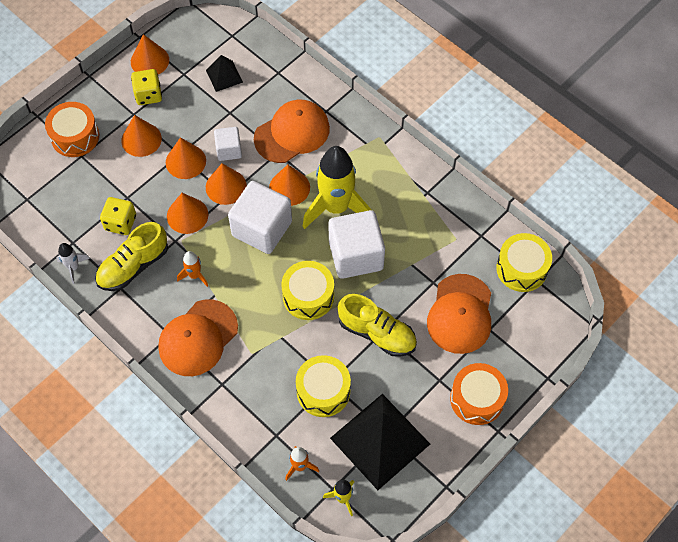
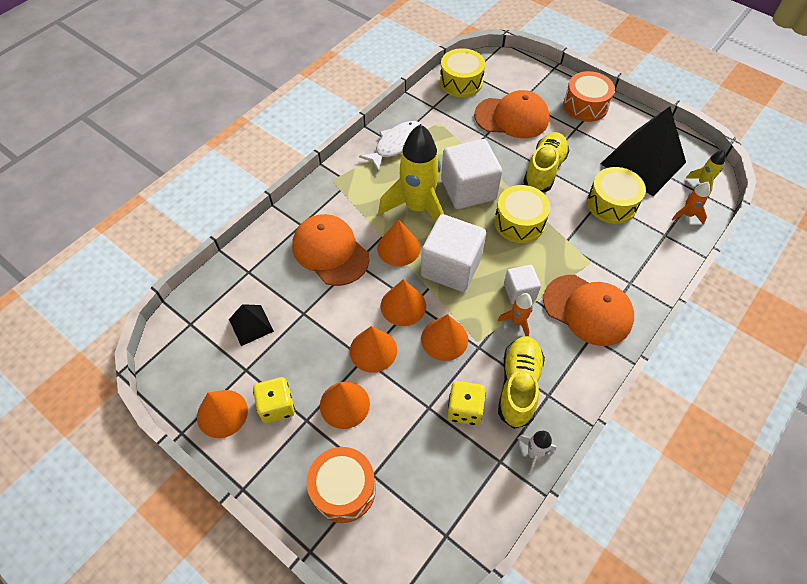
camera: 95 degrees left, 5 degrees down
yellow shoe [95,222,168,291] -> yellow shoe turned 120 degrees counterclockwise [498,336,545,429]
white cube [214,127,242,161] -> white cube moved to [504,265,541,304]
none -> white fish [359,121,422,171]

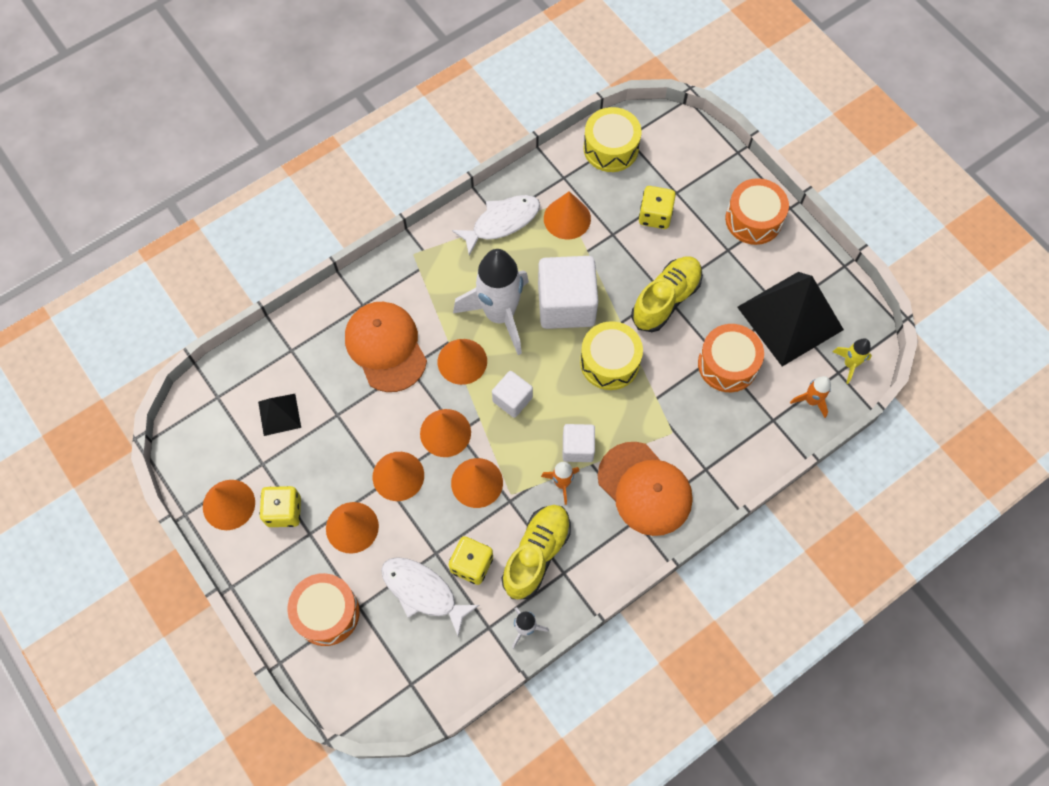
camera: 15 degrees right, 10 degrees up
yellow rocket [378,124,444,222] -> white rocket [453,249,529,355]
white cube [421,214,486,292] -> white cube [492,371,533,418], size x0.54
orange cap [474,90,550,138] -> yellow dice [639,186,676,229]
yellow drum [587,167,646,224] -> orange drum [698,324,764,392]
none -> white fish [381,557,480,636]
none -> orange cone [544,191,591,239]

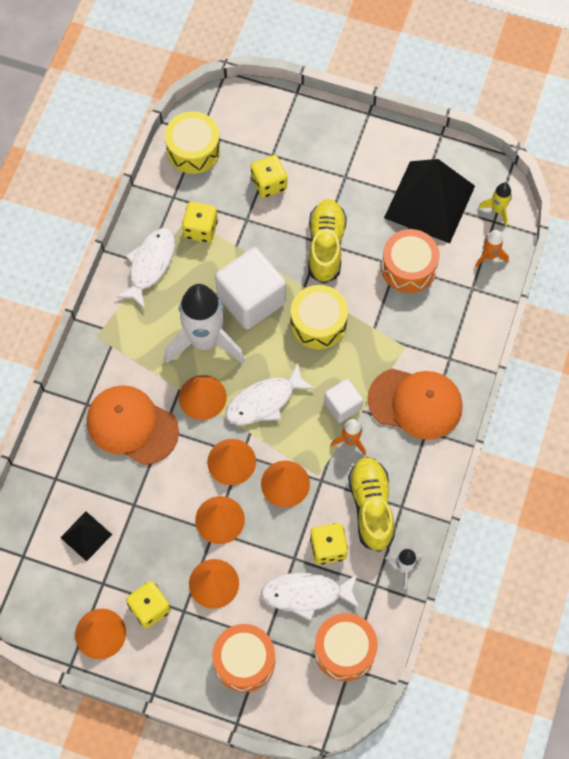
camera: 35 degrees left, 0 degrees up
white cube [492,371,533,418] -> white fish [225,363,315,425]
orange cone [544,191,591,239] -> yellow dice [182,202,218,243]
orange drum [725,178,789,245] -> orange drum moved to [314,613,378,682]

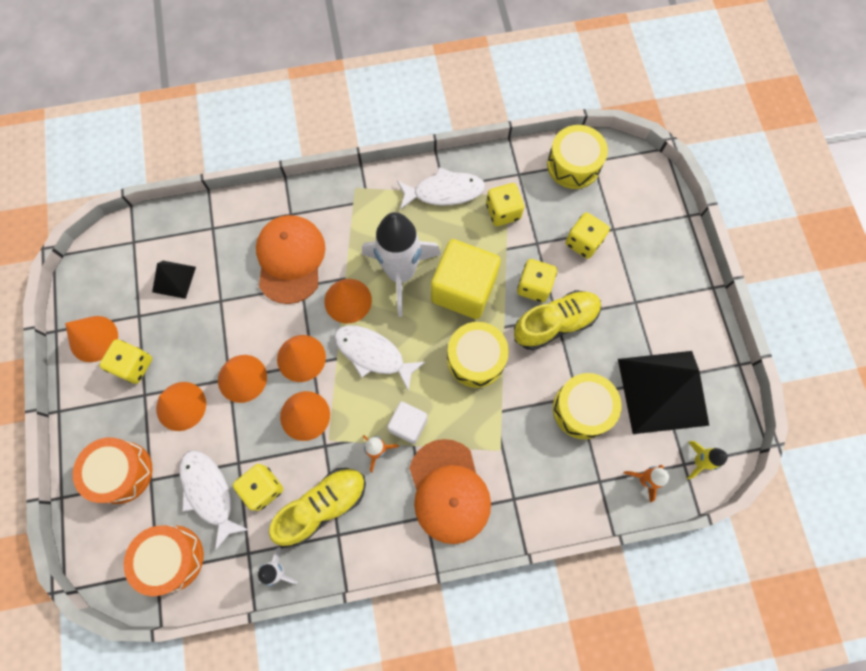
camera: 60 degrees right, 5 degrees up
white cube [215,247,286,330] -> yellow cube [431,239,501,319]
orange drum [381,229,440,293] -> yellow drum [553,373,622,439]
none -> yellow dice [517,259,557,302]

